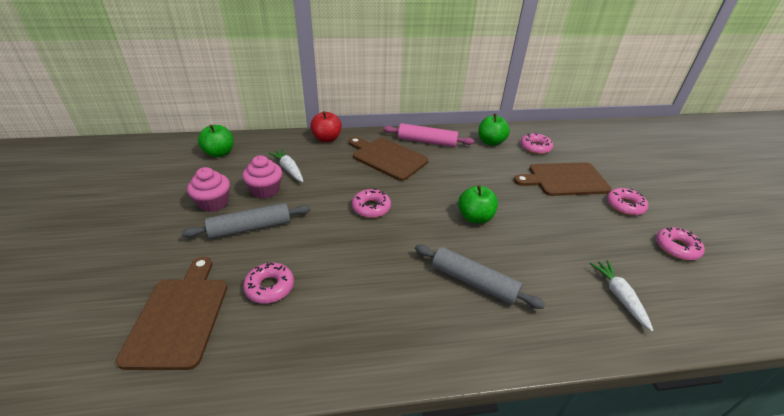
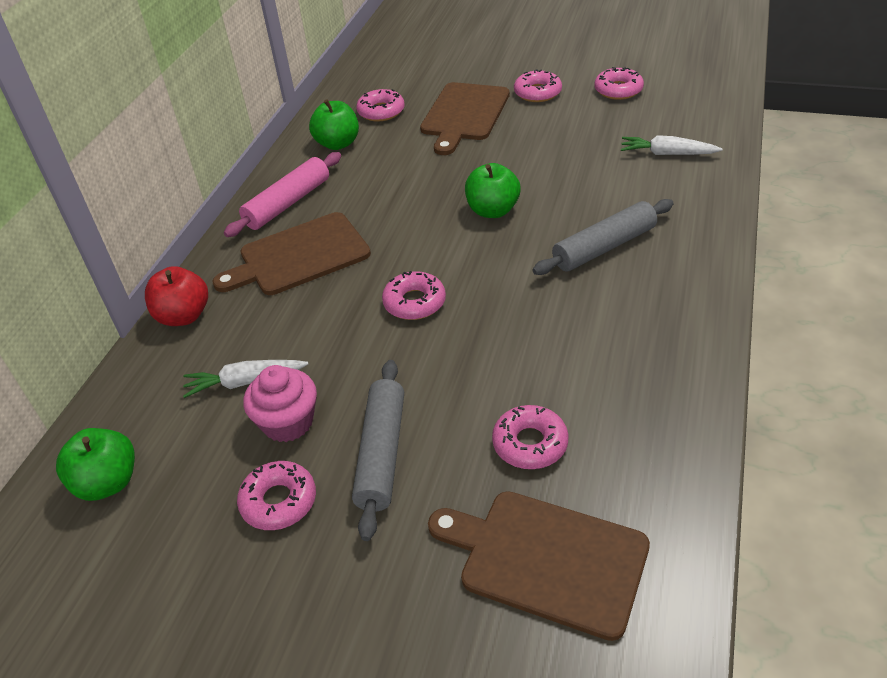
camera: 60 degrees left, 5 degrees up
pink cupcake [187,167,230,212] -> pink donut [237,461,316,530]

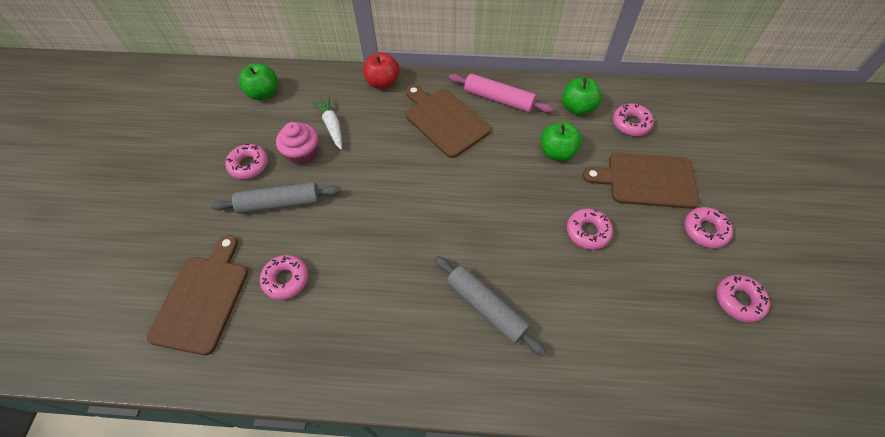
camera: 75 degrees right, 15 degrees up
pink donut [382,271,446,320] -> pink donut moved to [567,208,613,250]
green apple [465,163,521,218] -> green apple moved to [541,122,582,161]
white carrot [621,135,722,155] -> none

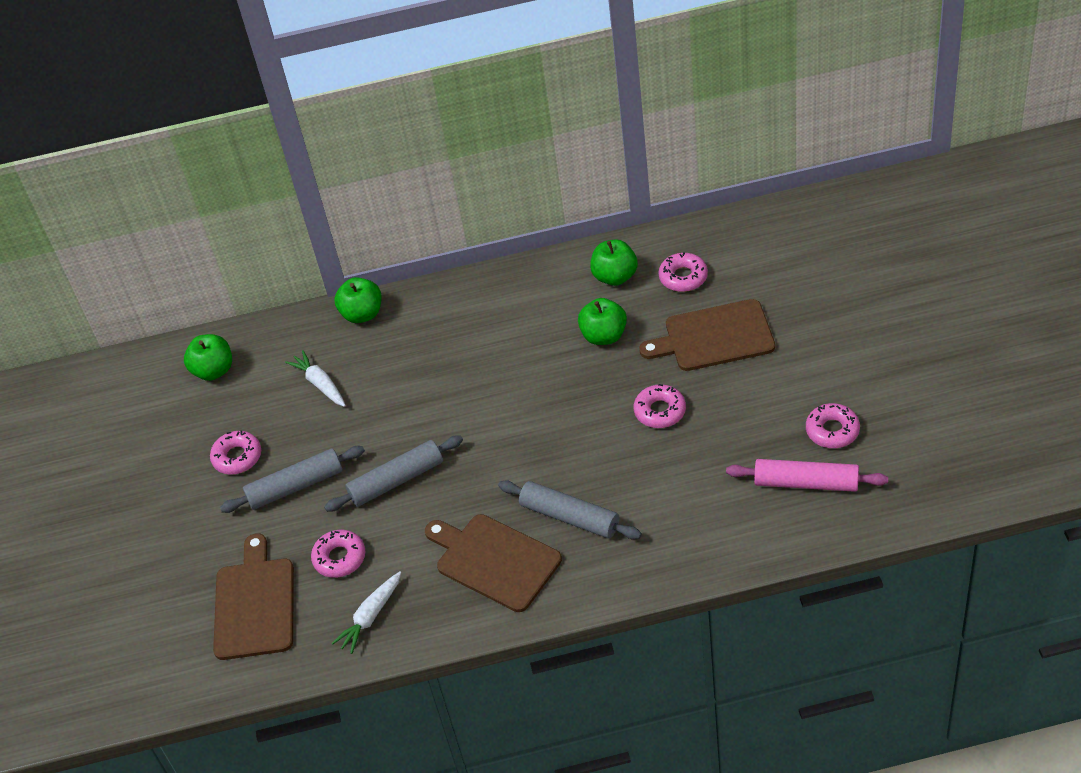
camera: 10 degrees left, 10 degrees down
pink cupcake [276,122,318,165] -> none
red apple [363,52,400,89] -> green apple [334,277,382,323]
brown cutting board [406,85,491,158] -> brown cutting board moved to [425,514,562,612]
pink rolling pin [449,74,554,113] -> pink rolling pin moved to [726,459,888,492]
pink donut [684,207,733,248] -> none
none -> grey rolling pin [324,436,463,512]
none -> white carrot [331,571,401,654]

